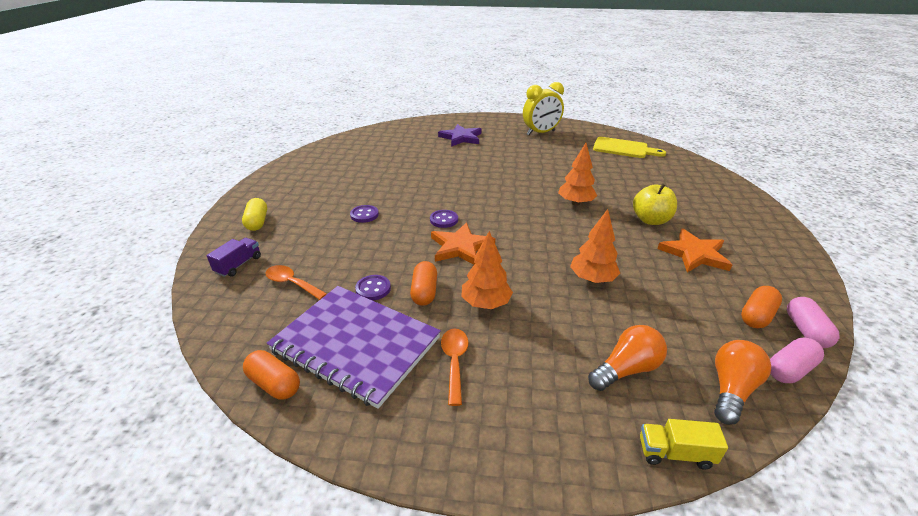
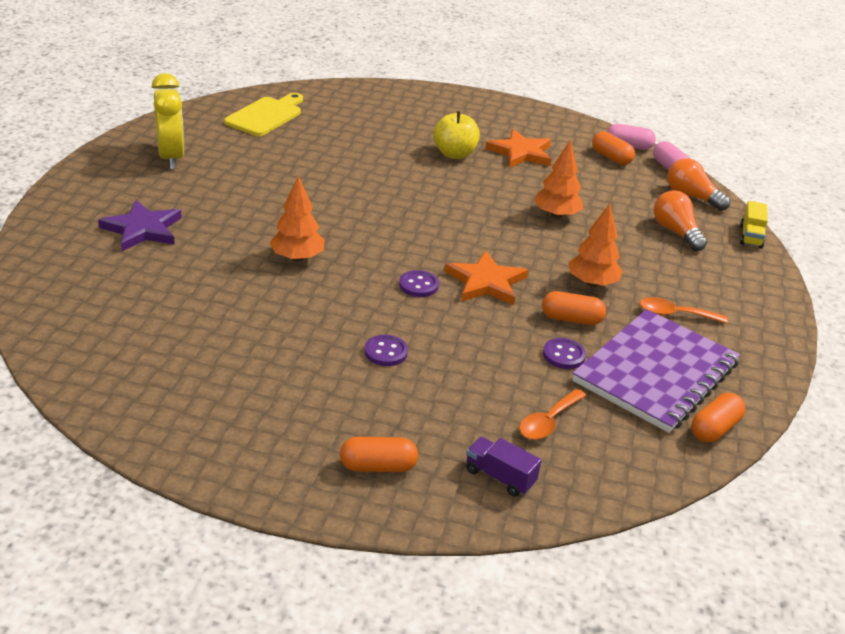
camera: 85 degrees left, 0 degrees up
yellow capsule [242,198,267,231] -> orange capsule [340,437,418,472]
orange tree [558,143,597,205] -> orange tree moved to [269,176,324,262]

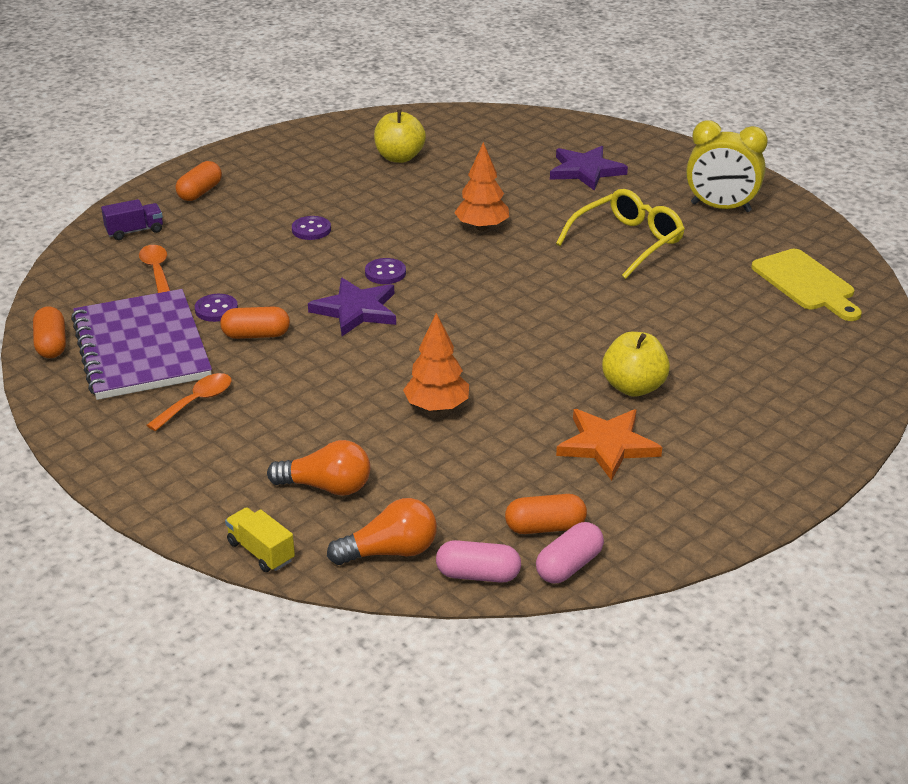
camera: 125 degrees right, 0 degrees up
orange star [445,251,528,305] -> purple star [308,278,396,336]
orange capsule [542,291,606,325] -> orange capsule turned 45 degrees clockwise [220,306,290,339]
orange tree [568,203,623,287] -> none
none -> yellow apple [374,109,426,163]
none -> yellow glasses [556,189,685,279]

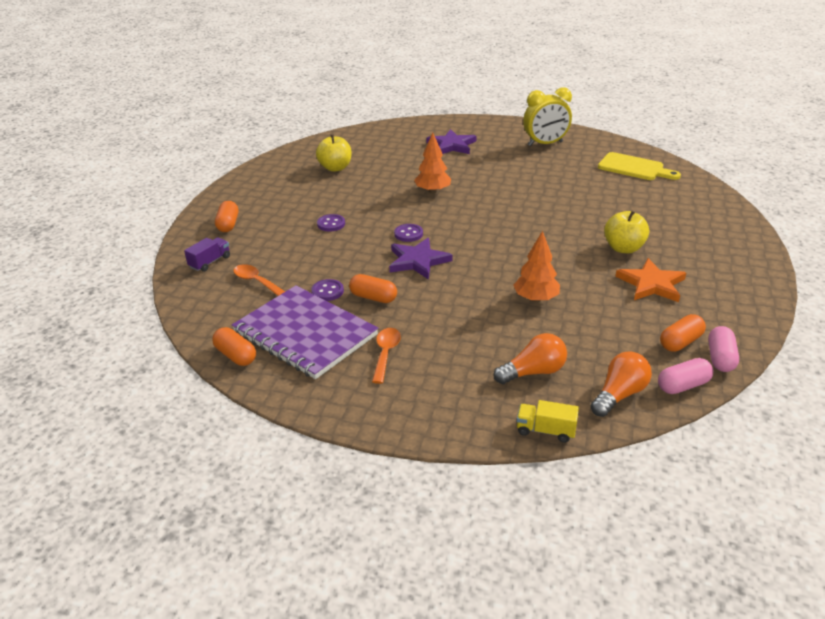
camera: 30 degrees left, 0 degrees up
orange capsule [220,306,290,339] -> orange capsule turned 60 degrees clockwise [349,274,397,303]
yellow glasses [556,189,685,279] -> none

